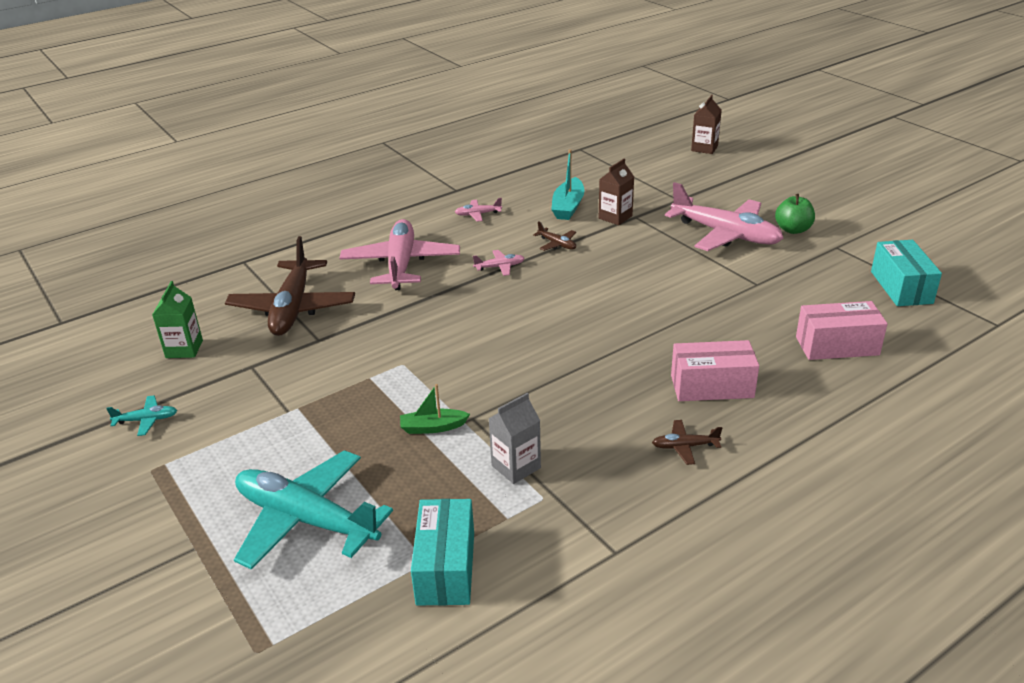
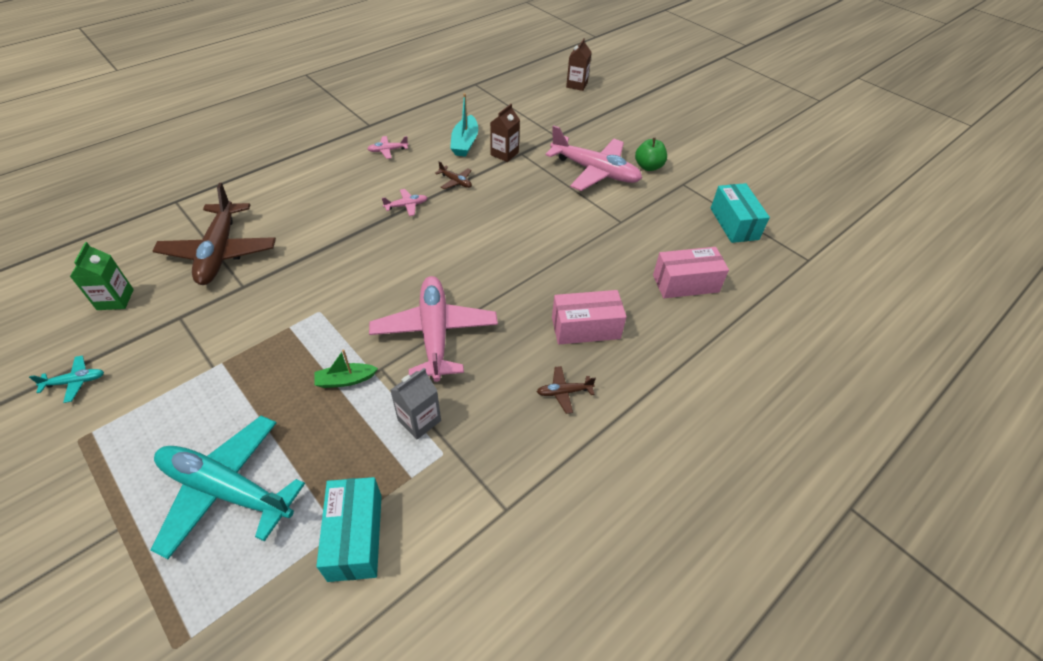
camera: 10 degrees left, 15 degrees up
pink plane [340,219,460,290] -> pink plane moved to [369,276,498,382]

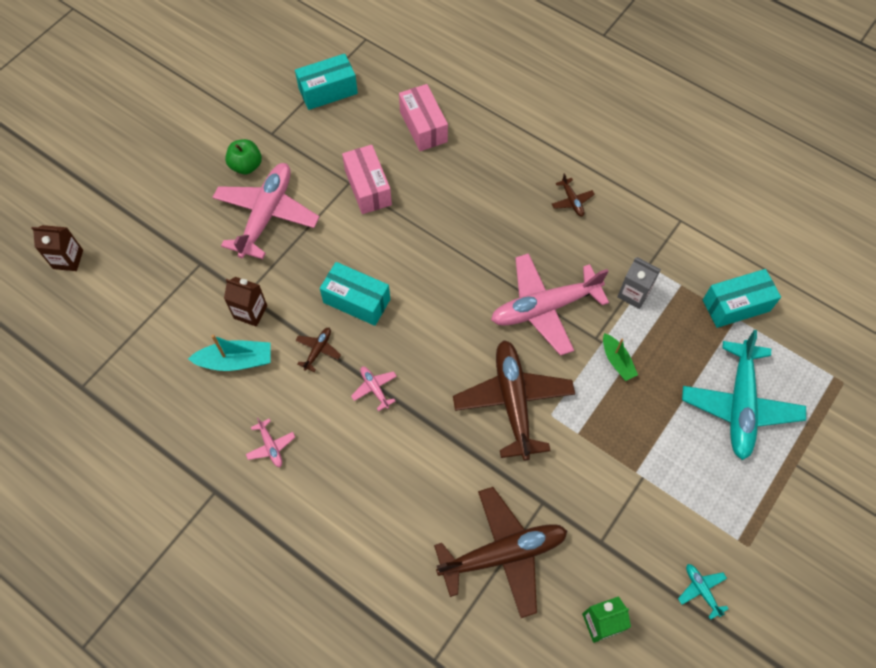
camera: 100 degrees left, 15 degrees up
pink box [552,290,627,344] -> pink box moved to [342,145,392,214]
none -> turquoise box [320,262,390,326]
none -> brown plane [453,340,575,461]

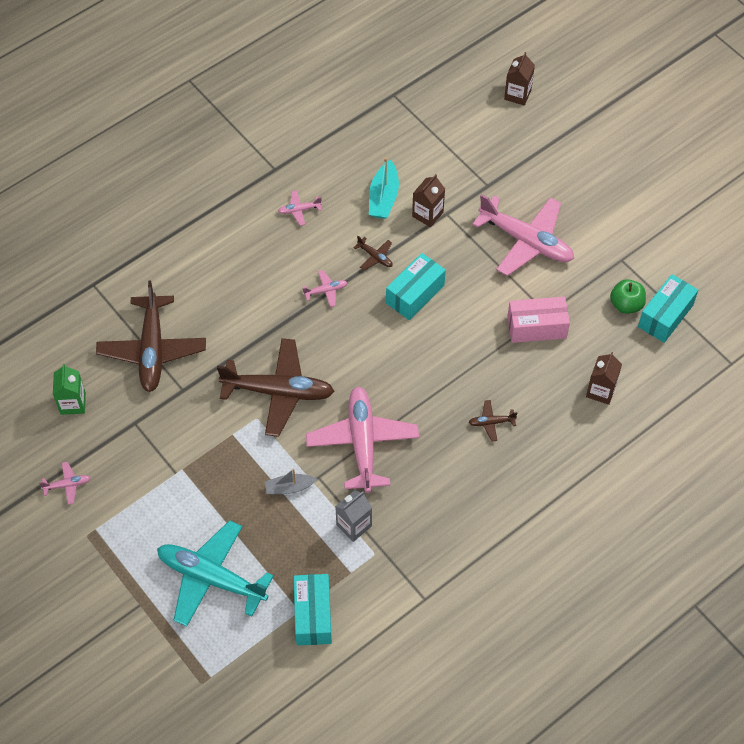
camera: 105 degrees right, 5 degrees down
green apple [225,139,262,174] -> green apple moved to [610,279,646,314]
turquoise box [295,54,358,110] -> turquoise box turned 45 degrees clockwise [638,274,698,343]
pink box [399,84,448,151] -> brown carton [586,352,622,405]
brown plane [552,173,595,217] -> brown plane moved to [468,400,517,441]
green boat [603,333,638,381] -> grey boat [265,468,317,495]
turquoise plane [678,564,729,620] -> pink plane [39,462,91,505]

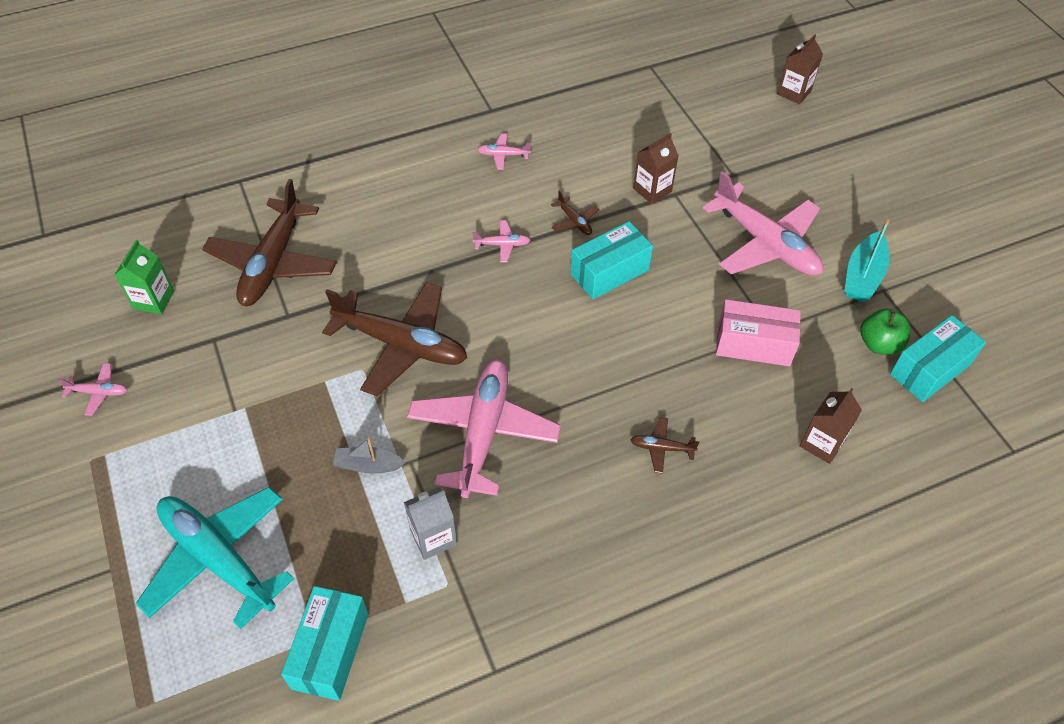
camera: 15 degrees right, 5 degrees down
turquoise boat [369,157,399,219] -> turquoise boat moved to [844,219,890,302]

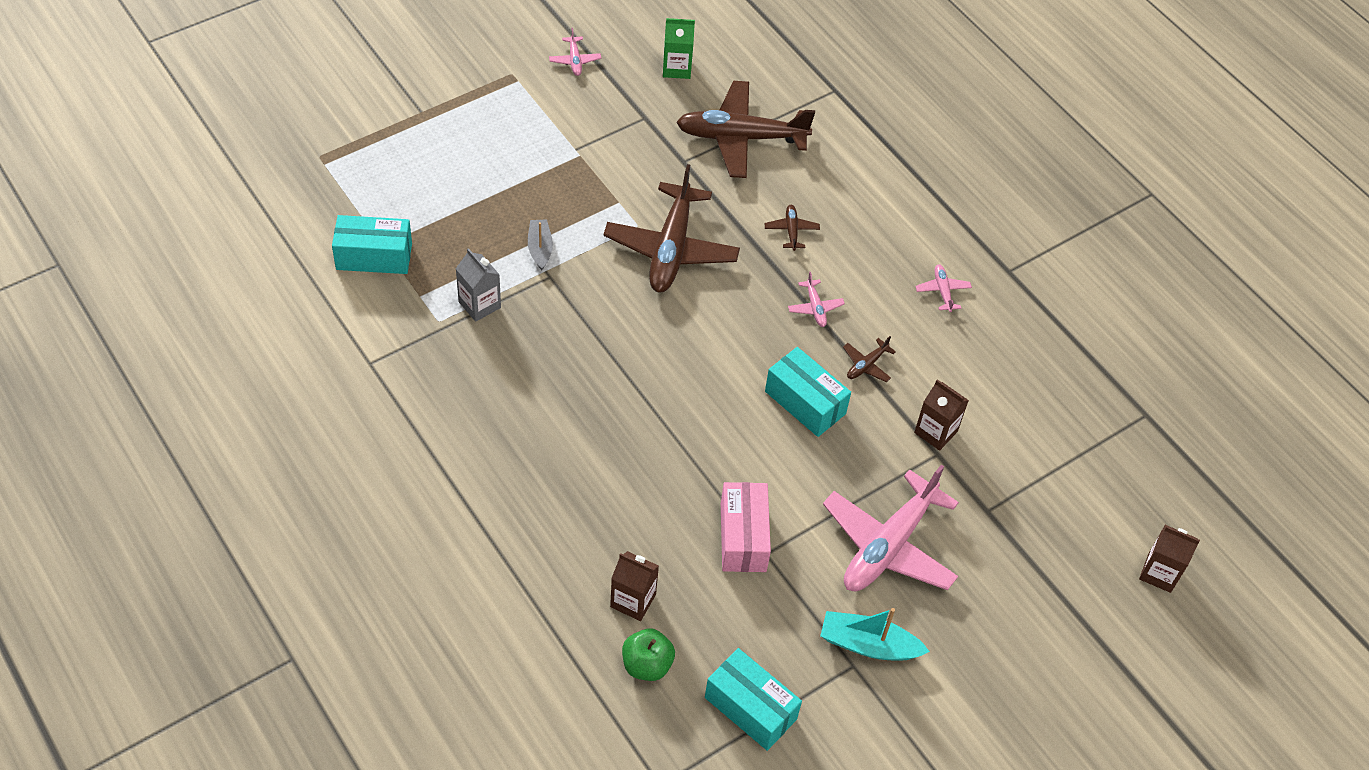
camera: 75 degrees right, 0 degrees up
turquoise plane [135,487,294,629] -> none
pink plane [407,359,561,498] -> none
brown plane [631,417,699,474] -> brown plane moved to [764,205,820,251]
green apple [860,309,910,355] -> green apple moved to [622,628,675,681]

